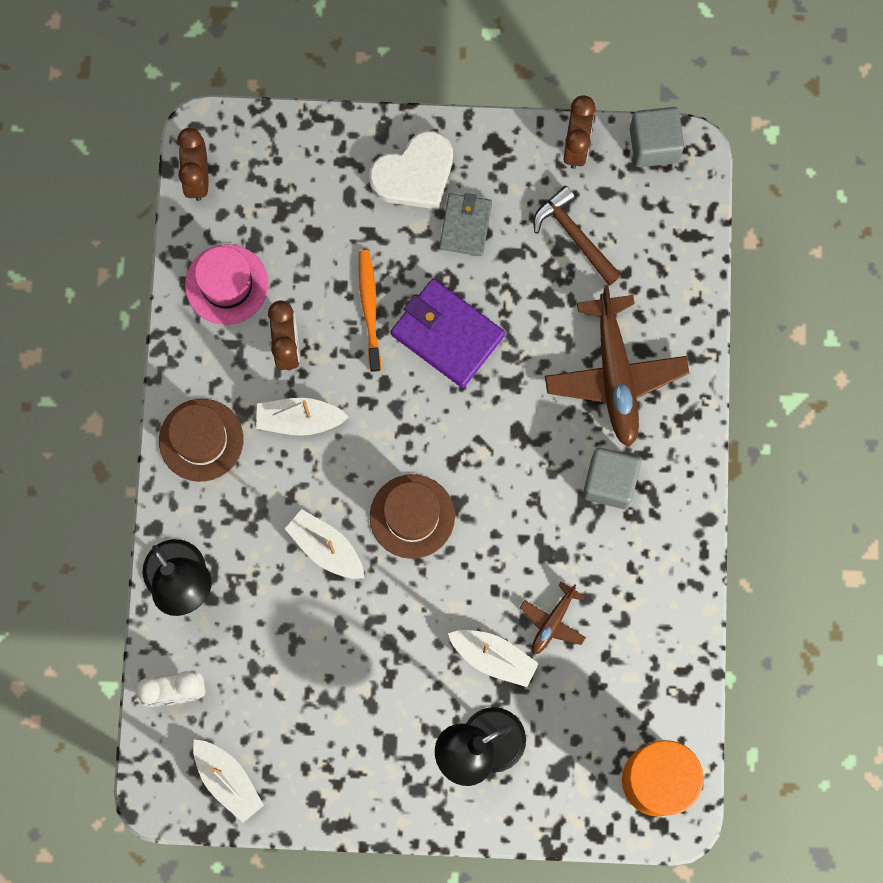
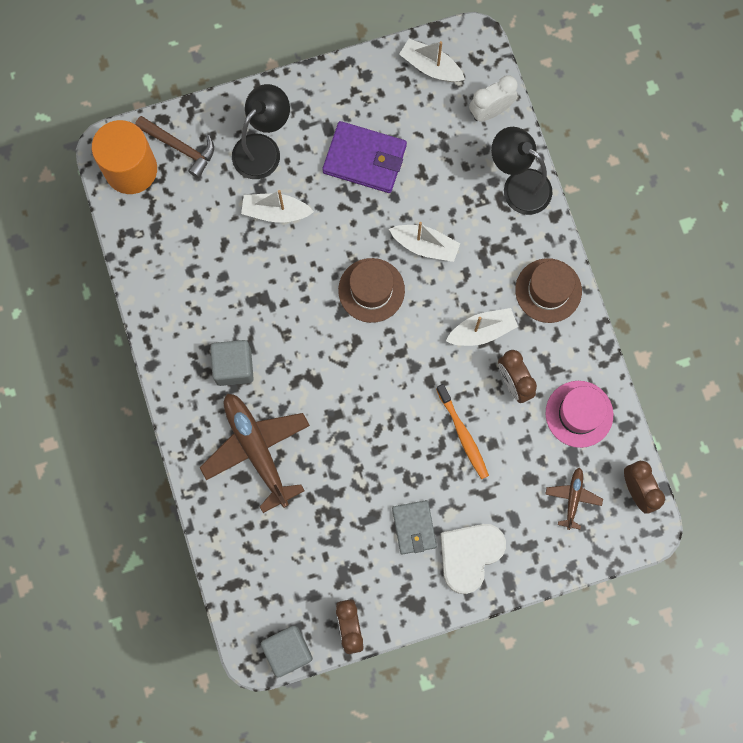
camera: 160 degrees right, 0 degrees up
purple wallet [391,279,505,388] -> purple wallet moved to [323,121,407,193]
brown plane [520,582,586,654] -> brown plane moved to [545,467,603,530]
brown hammer [534,186,621,285] -> brown hammer moved to [135,116,214,178]

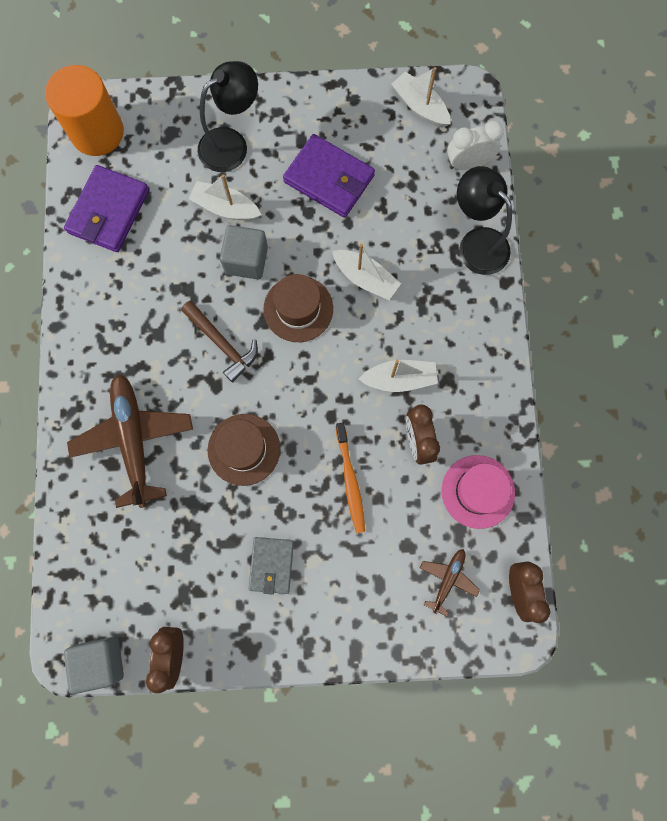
camera: 15 degrees right, 0 degrees up
brown hammer [135,116,214,178] -> brown hammer moved to [181,301,258,383]
grey cube [210,340,254,386] -> grey cube moved to [220,225,268,279]
white heart [441,524,506,594] -> none
brown hat [515,258,582,323] -> brown hat moved to [208,414,280,486]
none -> purple wallet [64,165,149,252]

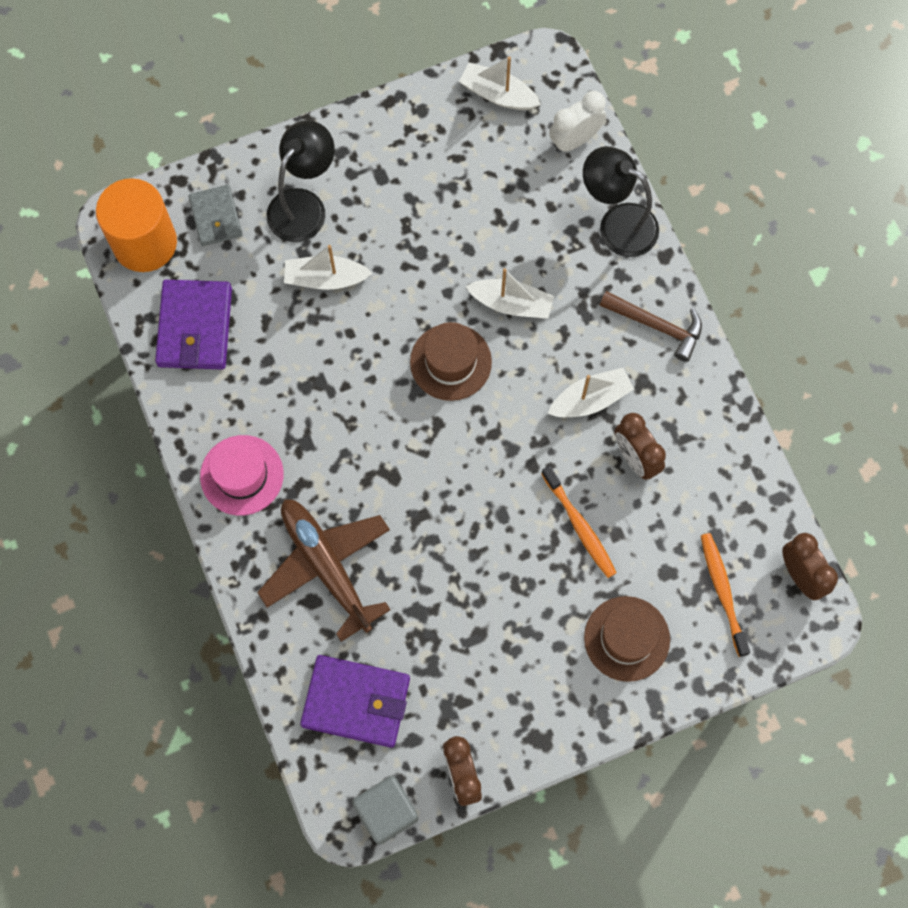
camera: 20 degrees left, 5 degrees down
brown hammer [181,301,258,383] -> brown hammer moved to [600,291,702,362]
brown hat [208,414,280,486] -> brown hat moved to [584,596,670,682]
grey cube [220,225,268,279] -> none
grey wallet [249,537,294,595] -> grey wallet moved to [188,185,243,246]
purple wallet [283,134,375,218] -> purple wallet moved to [300,655,410,748]
brown plane [420,549,480,616] -> orange toothbrush [701,533,750,657]
pink hat [441,455,515,529] -> pink hat moved to [200,435,284,516]

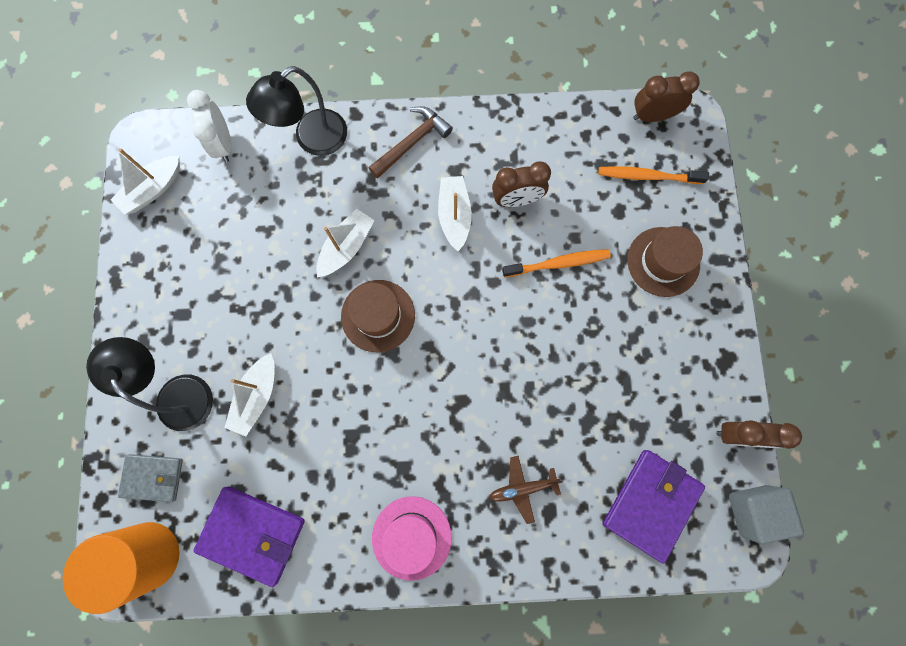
camera: 70 degrees left, 5 degrees up
brown plane [257,499,391,642] -> brown plane [489,456,563,524], size x0.49

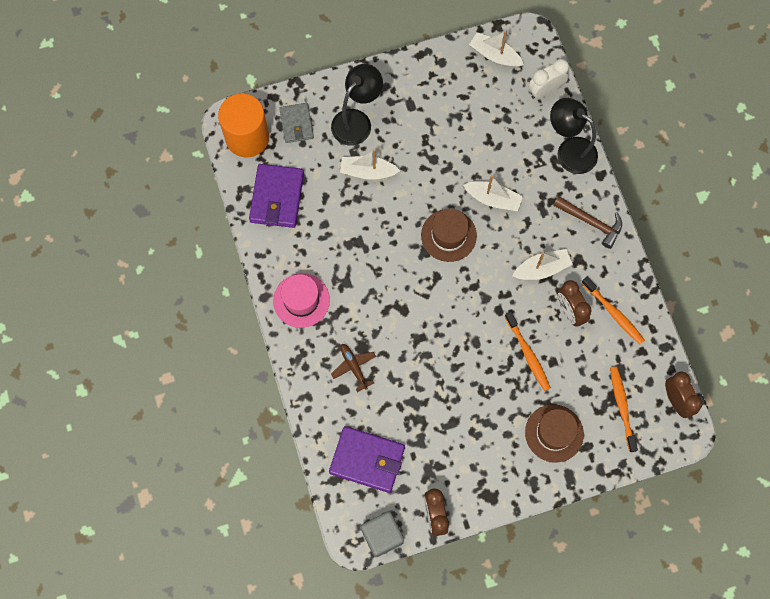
camera: 75 degrees right, 5 degrees down
none -> orange toothbrush [582,277,645,344]

